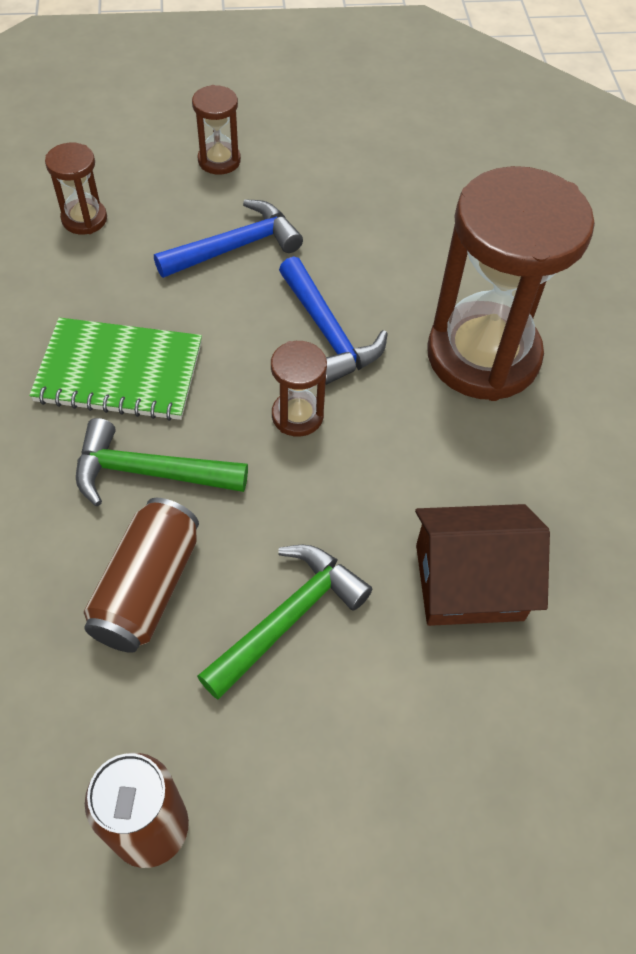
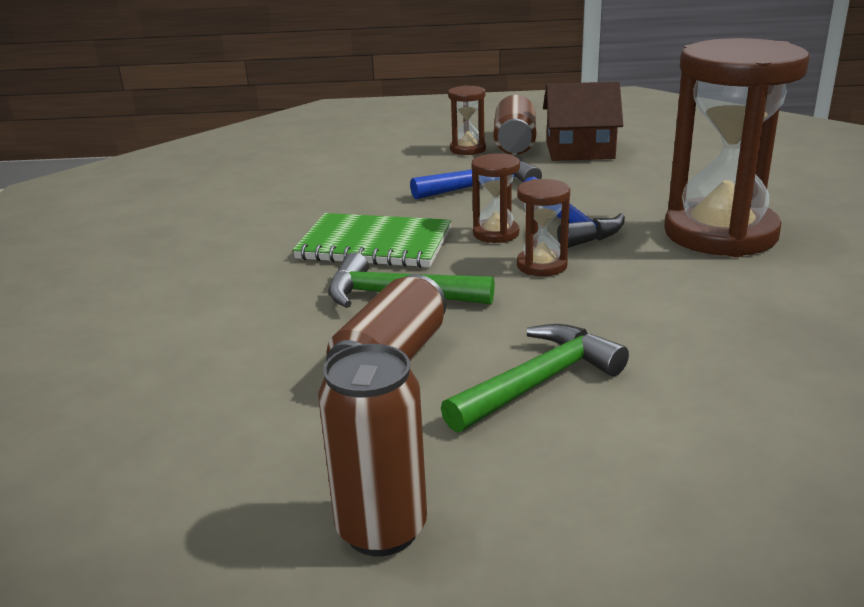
camera: 10 degrees right, 30 degrees down
brown hourglass [45,143,107,235] -> brown hourglass moved to [472,154,520,243]
brown house [415,504,550,626] -> brown house moved to [543,82,623,161]
none -> brown can [494,95,536,155]

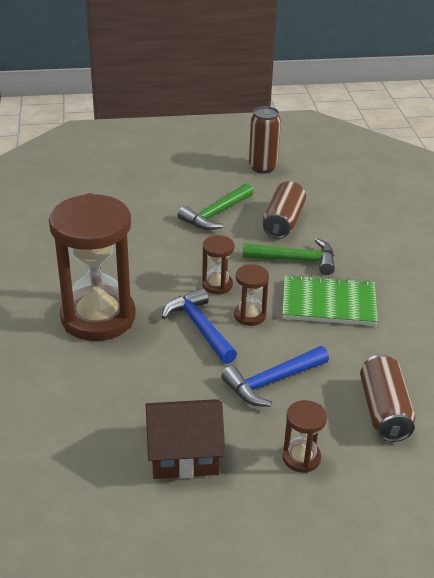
camera: 170 degrees right, 10 degrees up
brown can [494,95,536,155] -> brown can moved to [360,354,415,442]

